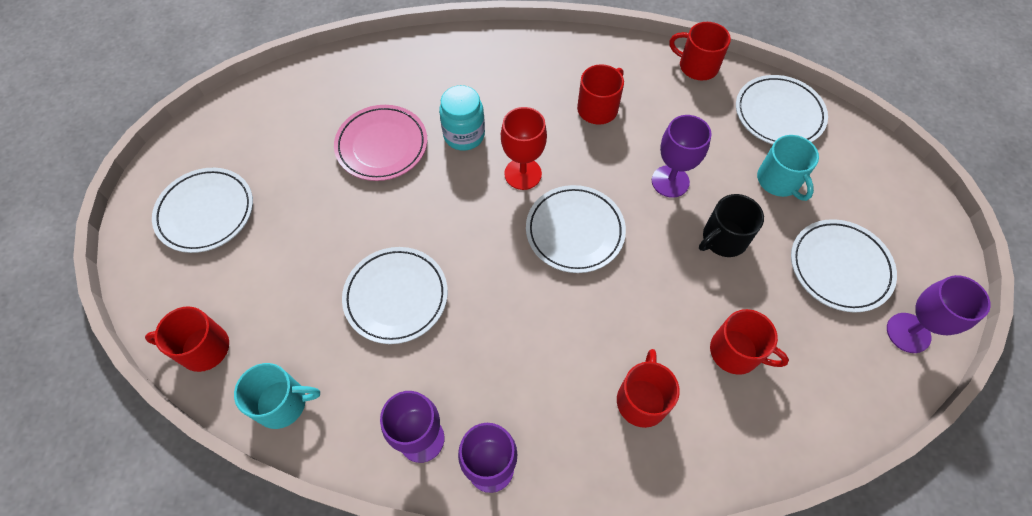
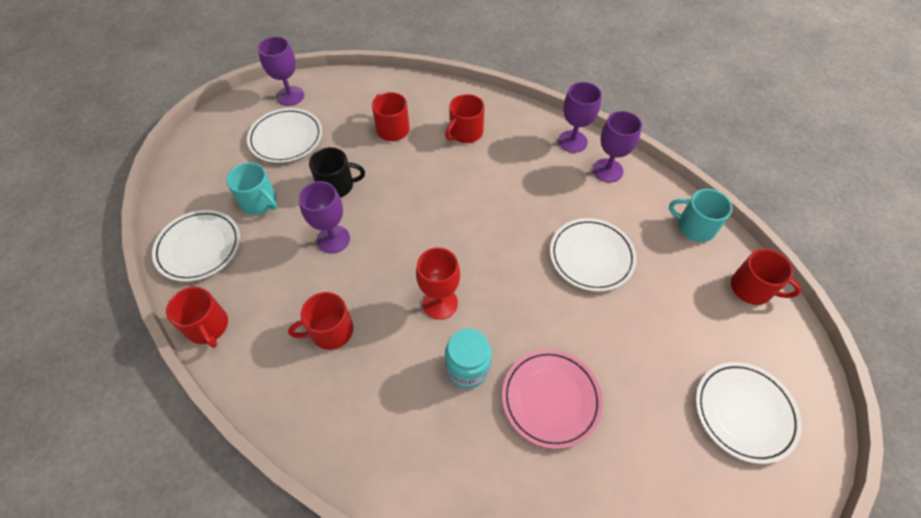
camera: 150 degrees left, 5 degrees down
white plate [526,185,626,273] -> none
turquoise mug [757,135,819,201] -> turquoise mug turned 120 degrees clockwise [226,162,277,215]

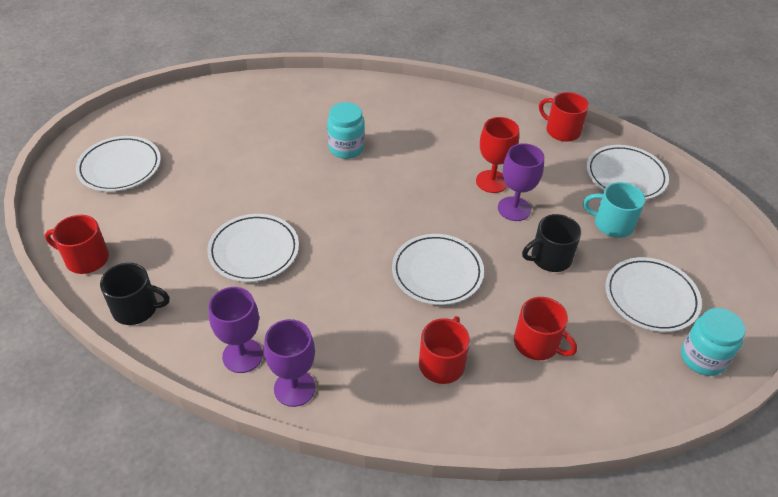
camera: 160 degrees right, 10 degrees down
purple goblet [258,36,304,106] -> turquoise jar [681,308,745,376]
red mug [288,292,354,350] -> none
red goblet [416,248,460,320] -> red goblet moved to [476,117,519,193]
pink plate [502,350,603,449] -> none
turquoise mug [669,189,732,242] -> black mug [100,263,170,325]
none -> white plate [392,234,484,305]

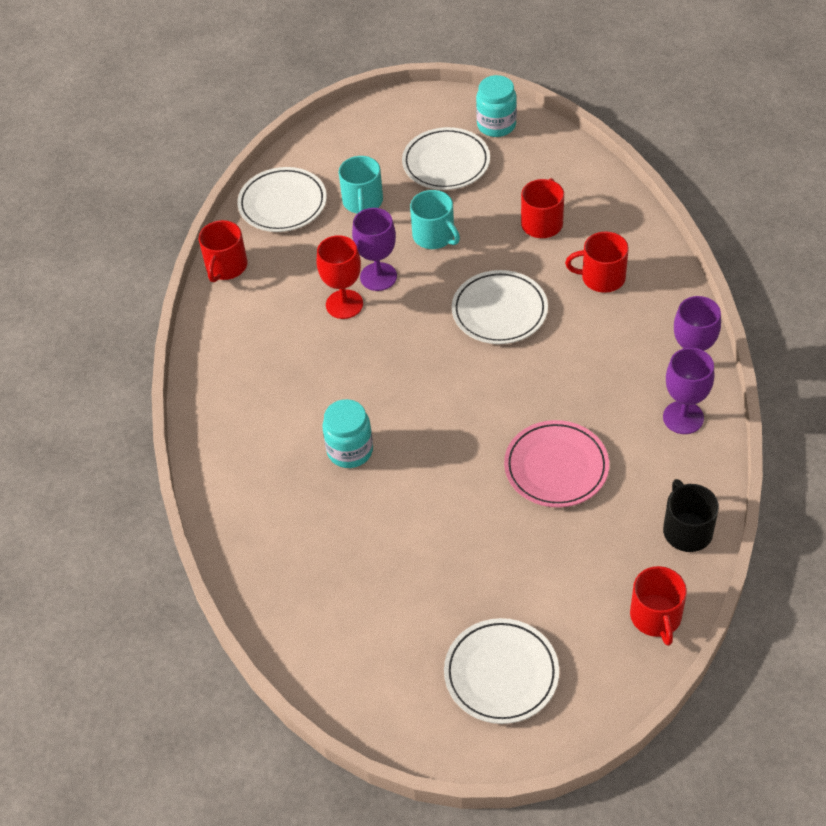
camera: 105 degrees left, 5 degrees up
white plate [207,214,299,282] -> pink plate [504,420,609,508]
black mug [522,214,581,272] -> turquoise mug [410,190,460,249]

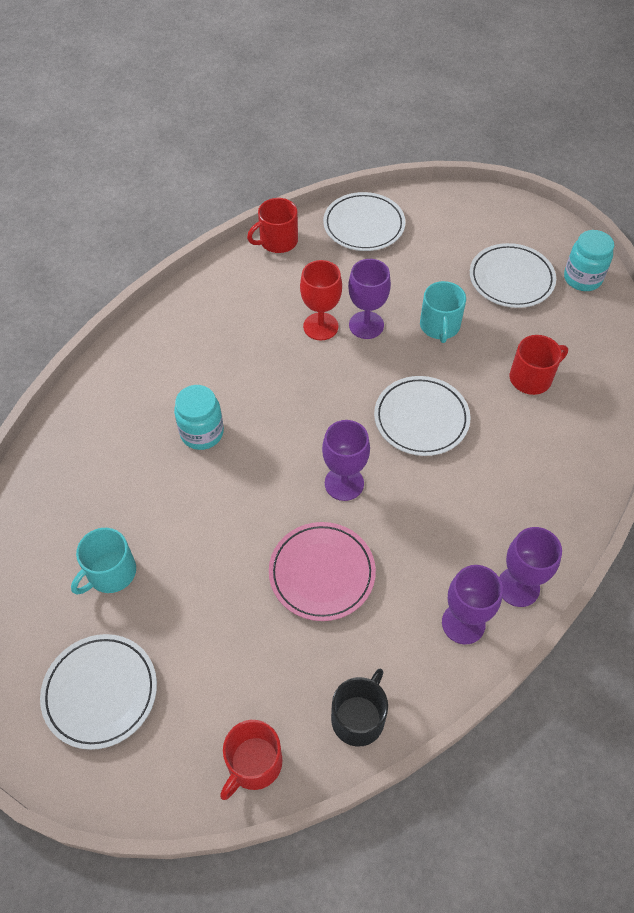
camera: 40 degrees right, 5 degrees up
turquoise mug [339,156,383,214] -> turquoise mug moved to [71,528,136,594]
red mug [565,231,629,293] -> none
none -> purple goblet [322,420,370,501]

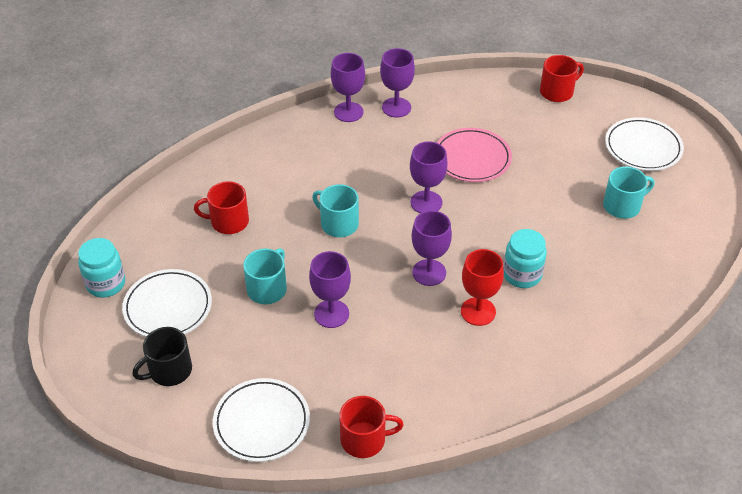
camera: 155 degrees left, 10 degrees down
red goblet [300,260,342,340] -> red goblet moved to [461,249,504,326]
black mug [331,669,388,747] -> black mug moved to [132,327,192,386]
white plate [374,376,470,456] -> turquoise mug [312,184,359,237]
none -> purple goblet [412,210,452,286]

